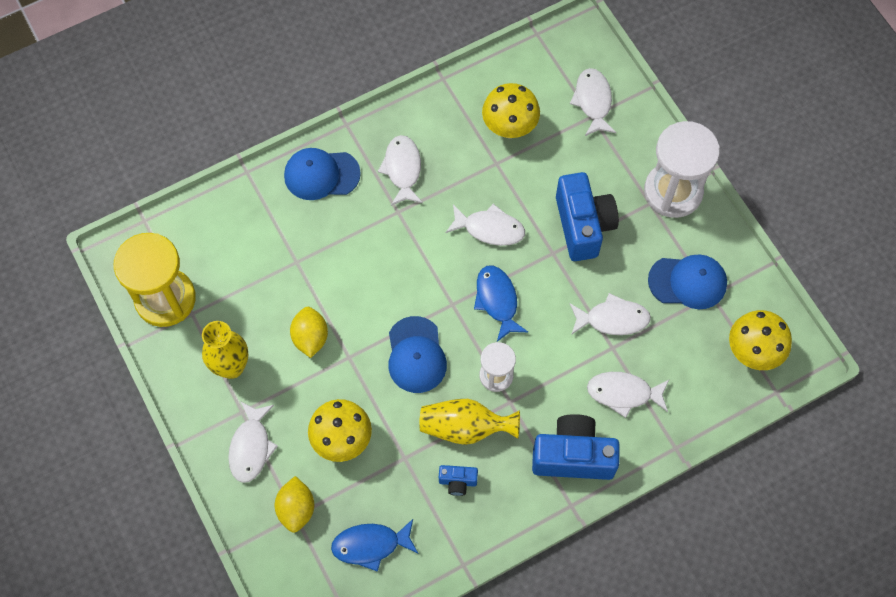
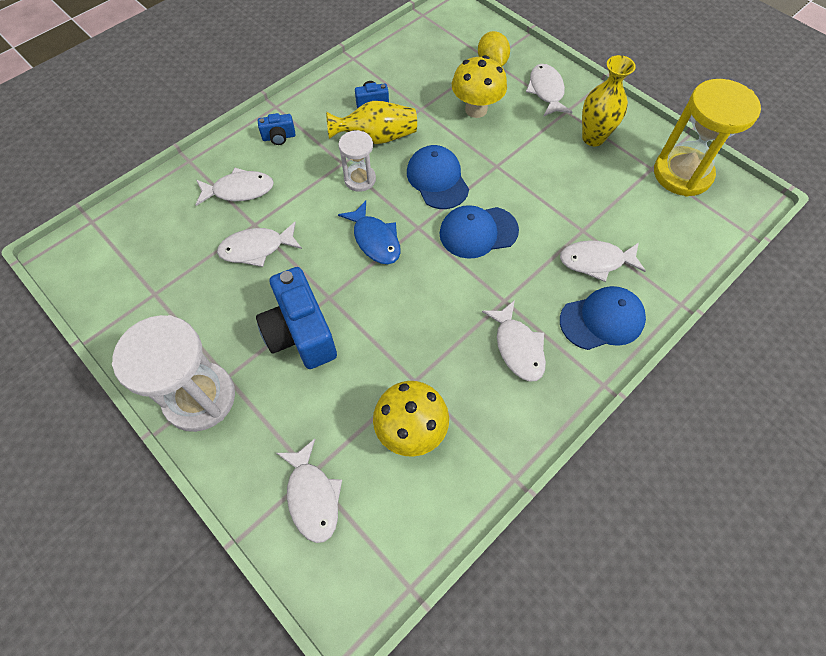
camera: 165 degrees right, 5 degrees down
yellow lemon [290,307,328,358] -> none
blue fish [331,519,419,572] -> none
white fish [445,204,525,246] -> white fish moved to [560,240,646,282]
blue camera [532,414,620,480] -> blue camera [258,113,295,145], size x0.47
blue cap [648,255,727,309] -> blue cap moved to [439,205,519,259]
yellow mushroom [729,310,792,370] -> none

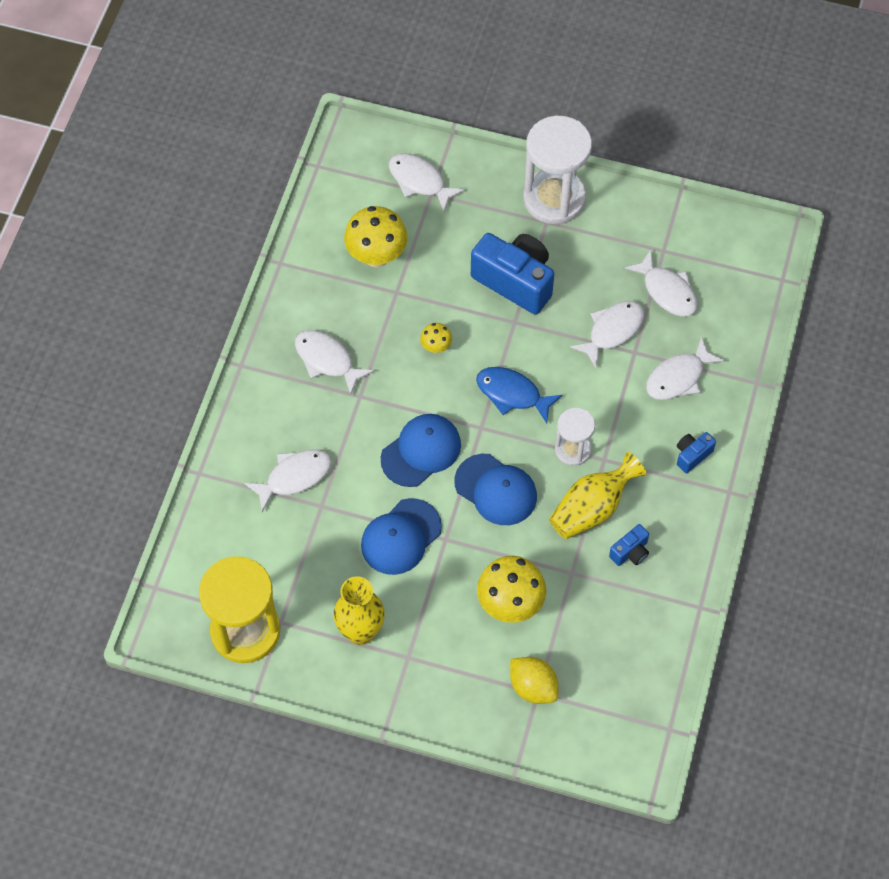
camera: 150 degrees right, 0 degrees up
white fish [526,64,572,117] -> white fish moved to [624,249,698,317]
blue cap [560,286,646,350] -> blue cap moved to [361,498,442,575]
none -> yellow mushroom [420,323,452,353]

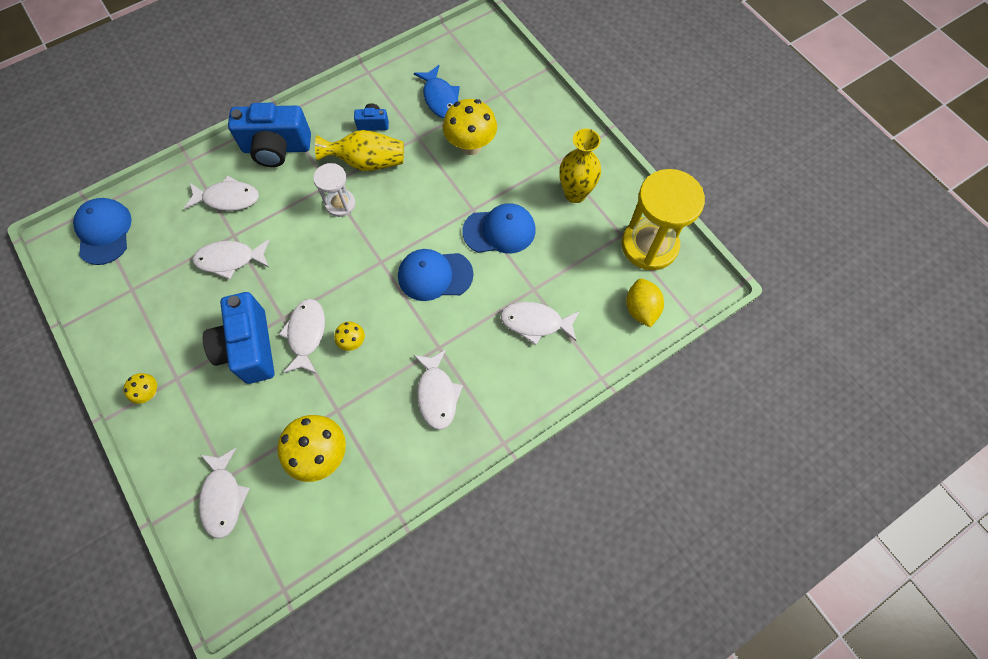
camera: 140 degrees left, 5 degrees up
blue cap [454,454,537,525] -> blue cap moved to [73,198,132,265]
blue fish [476,367,563,423] -> blue fish moved to [414,65,460,118]
yellow lemon [510,657,558,704] -> yellow lemon moved to [626,279,664,328]
white hourglass [523,116,592,224] -> yellow mushroom [123,373,157,404]
white fish [624,249,698,317] -> white fish moved to [279,299,325,374]
blue camera [677,432,716,473] -> blue camera [228,103,311,167], size x2.15

